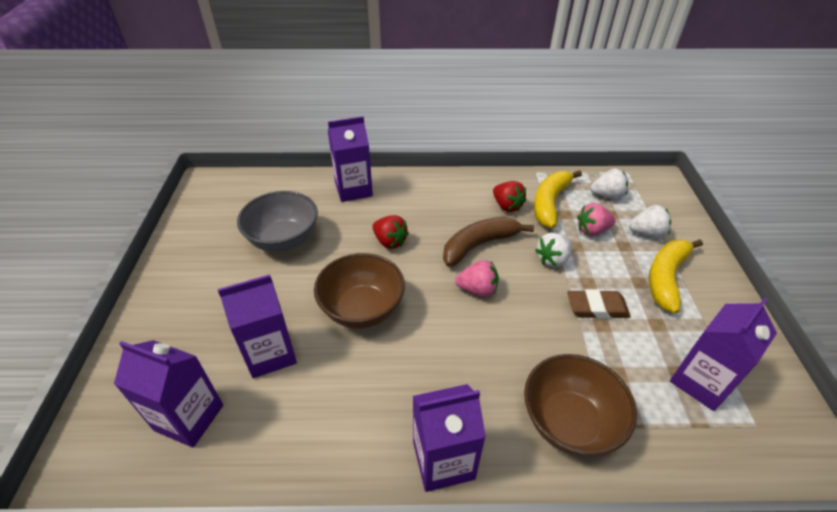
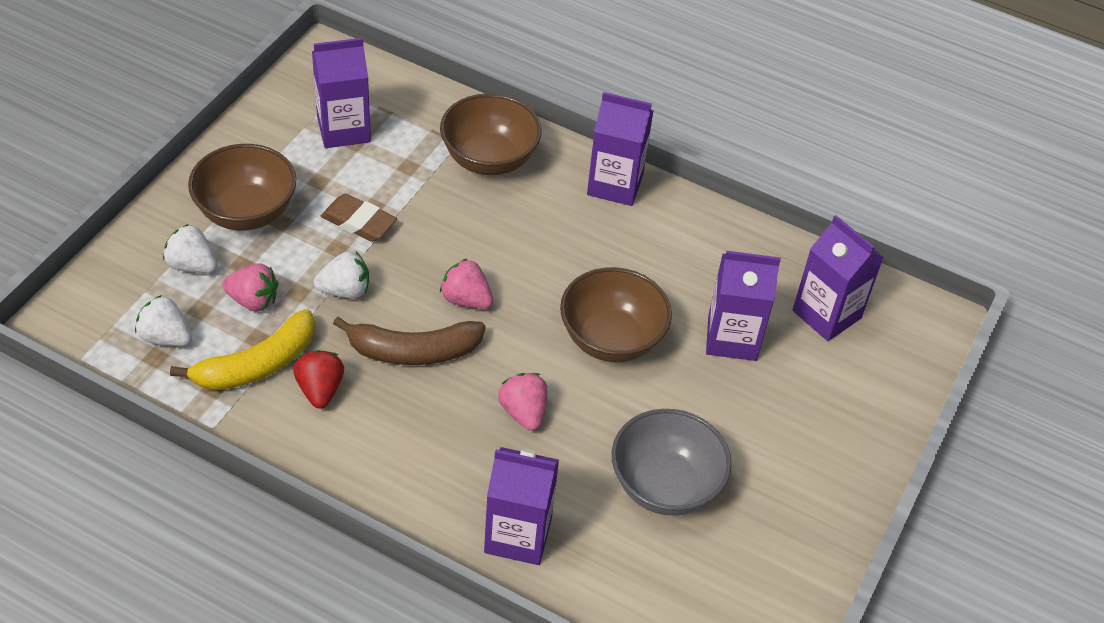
camera: 155 degrees left, 5 degrees up
red strawberry [372,215,409,249] -> pink strawberry [498,373,547,431]
yellow banana [649,239,703,314] -> brown bowl [188,144,296,231]

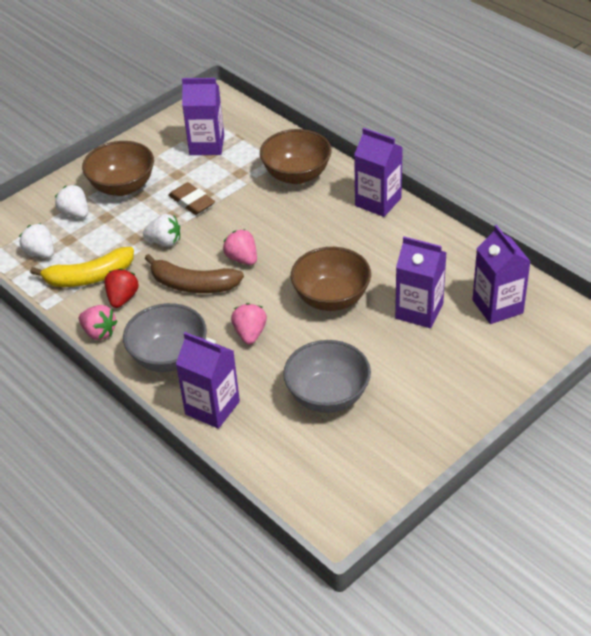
camera: 25 degrees right, 5 degrees down
pink strawberry [222,263,278,311] -> pink strawberry moved to [79,305,118,340]
none -> grey bowl [123,303,207,372]

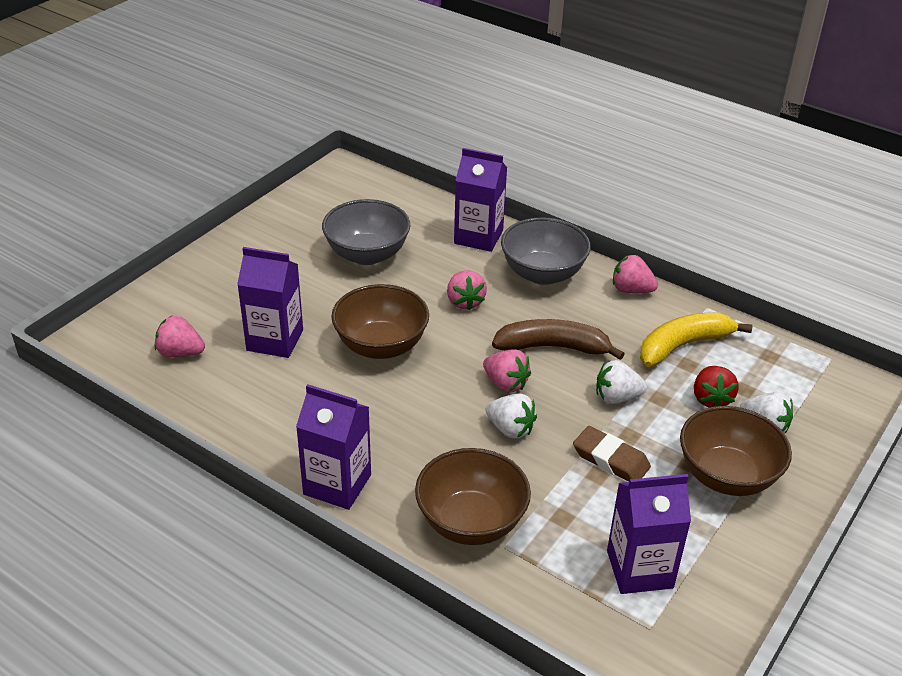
camera: 165 degrees right, 5 degrees down
white strawberry [19,223,54,258] -> white strawberry moved to [485,393,537,439]
red strawberry [104,268,139,308] -> red strawberry moved to [694,366,739,408]
purple carton [472,225,531,324] -> pink strawberry [155,316,205,357]

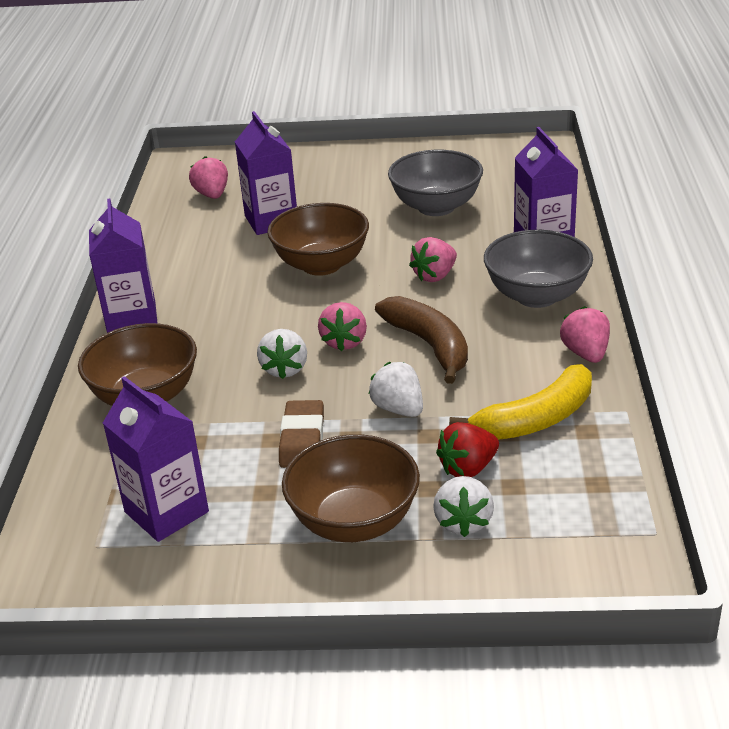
camera: 60 degrees right, 5 degrees down
yellow banana [640,313,752,367] -> yellow banana turned 120 degrees clockwise [449,364,592,440]

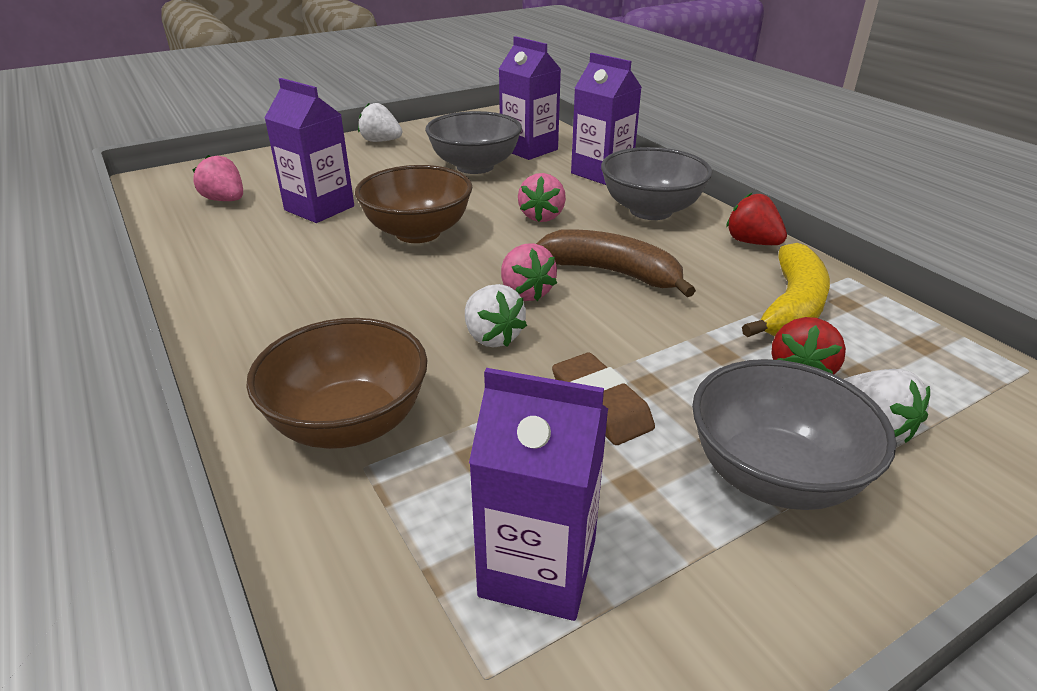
camera: 35 degrees left, 0 degrees up
purple carton [89,199,157,333] -> purple carton moved to [499,36,561,160]
brown bowl [282,434,420,542] -> grey bowl [692,359,896,510]
white strawberry [368,362,423,417] -> white strawberry moved to [358,103,402,142]
pink strawberry [560,306,610,363] -> red strawberry [726,193,787,245]

